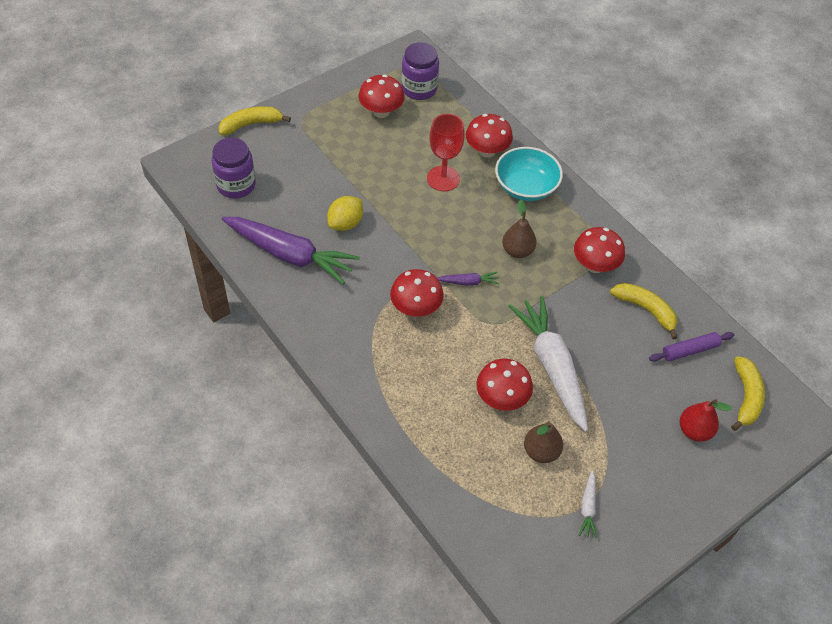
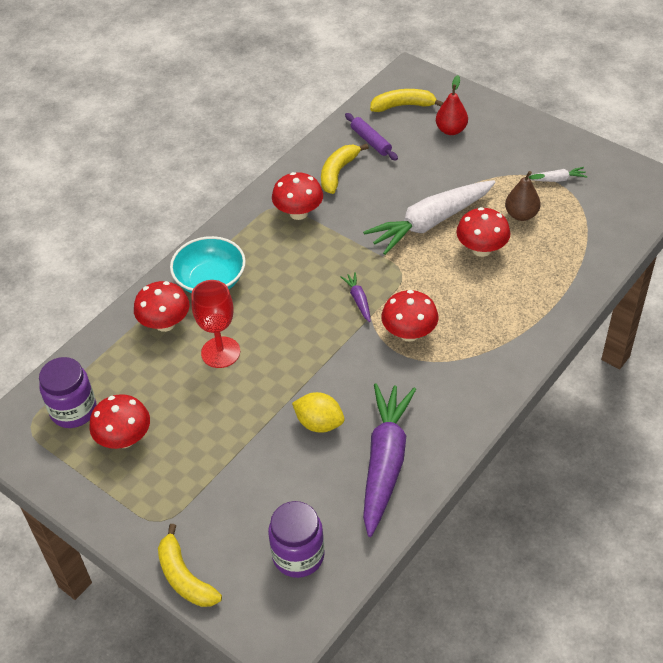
camera: 100 degrees left, 5 degrees down
brown pear [502,200,537,258] -> none

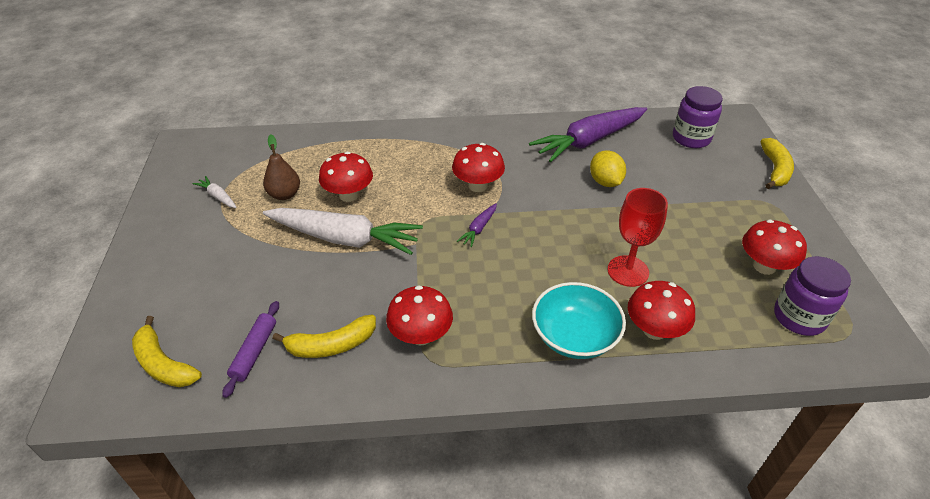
camera: 135 degrees left, 5 degrees down
red pear [436,75,468,135] -> none

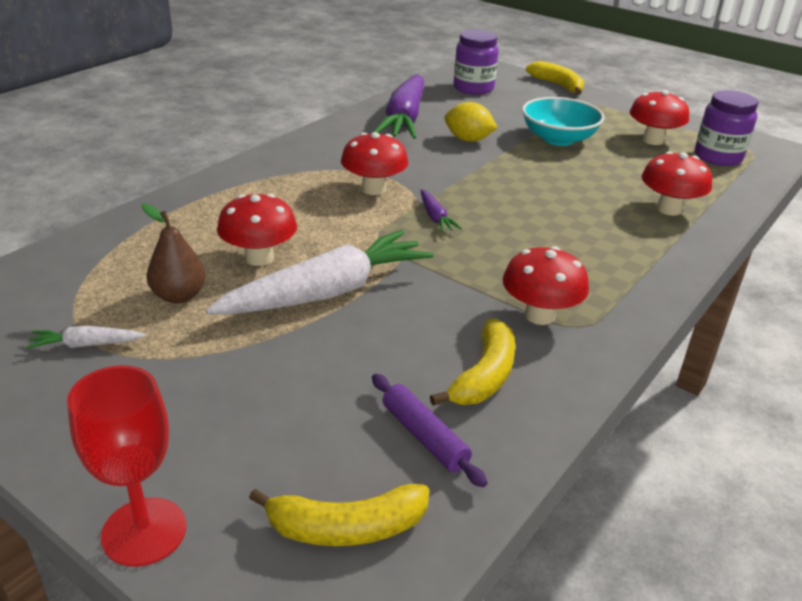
camera: 50 degrees left, 10 degrees down
turquoise bowl [532,282,626,359] -> turquoise bowl moved to [522,97,604,146]
red goblet [608,188,668,287] -> red goblet moved to [67,365,186,567]

